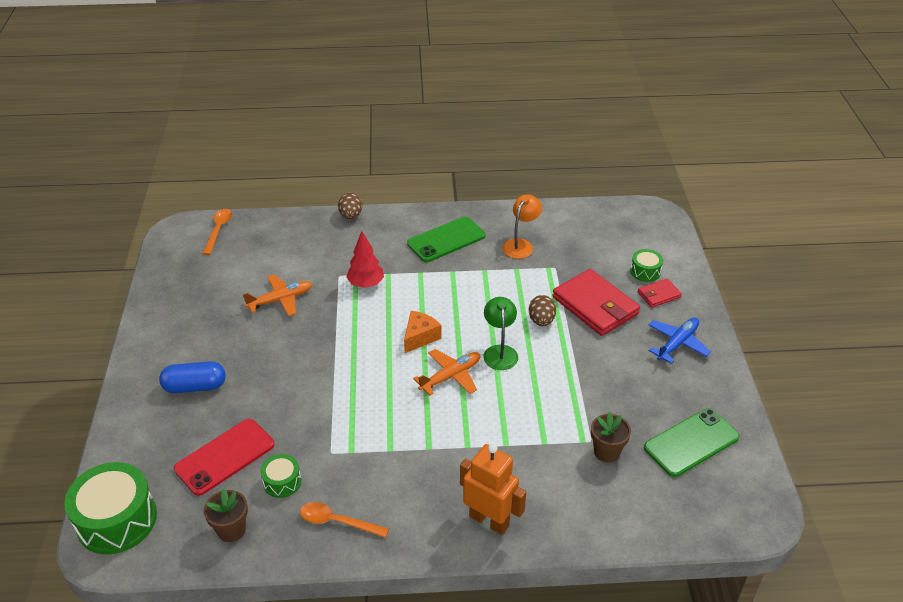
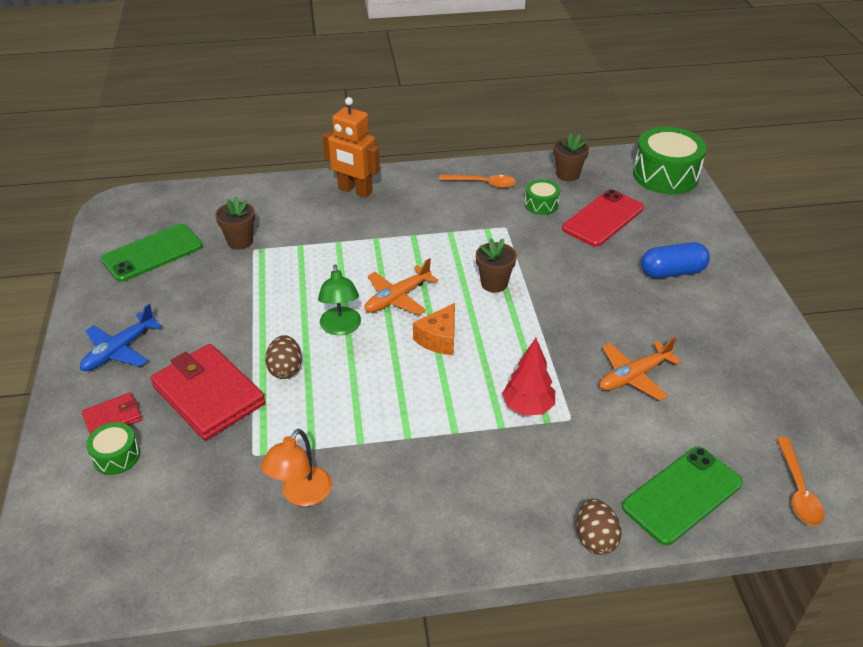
camera: 175 degrees right, 0 degrees up
green phone [407,216,485,262] -> green phone moved to [622,447,743,545]
none -> brown flower pot [476,238,517,293]

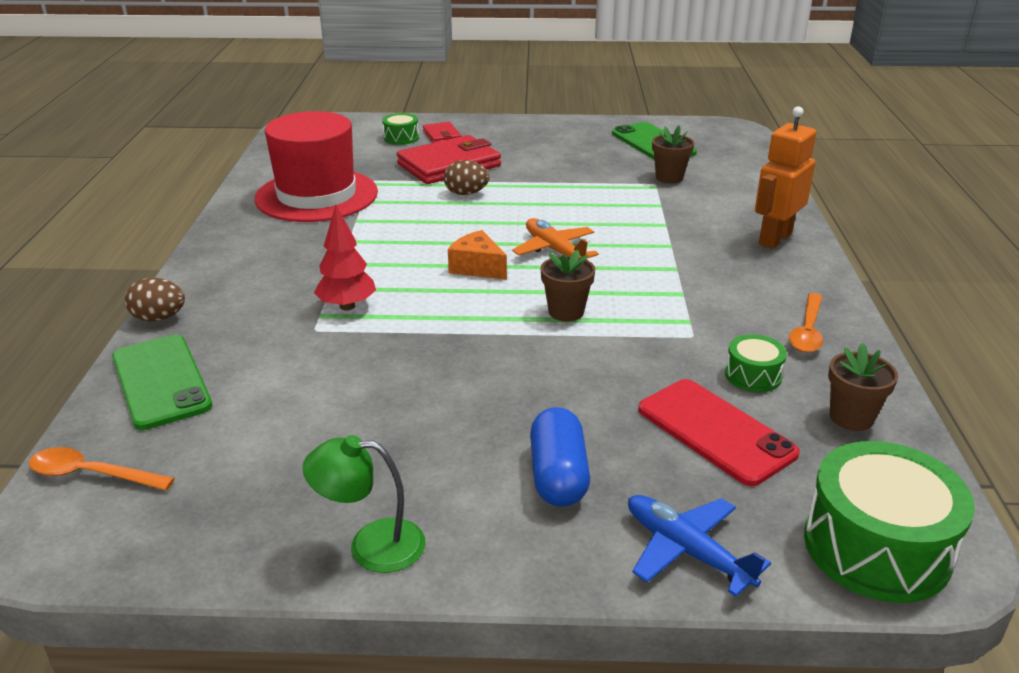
camera: 100 degrees right, 10 degrees down
blue plane [80,304,162,371] -> blue plane moved to [628,495,771,597]
orange lamp [261,429,332,506] -> red hat [255,111,378,222]
green lamp [318,264,361,335] -> green lamp moved to [302,435,425,573]
orange plane [600,337,682,401] -> none

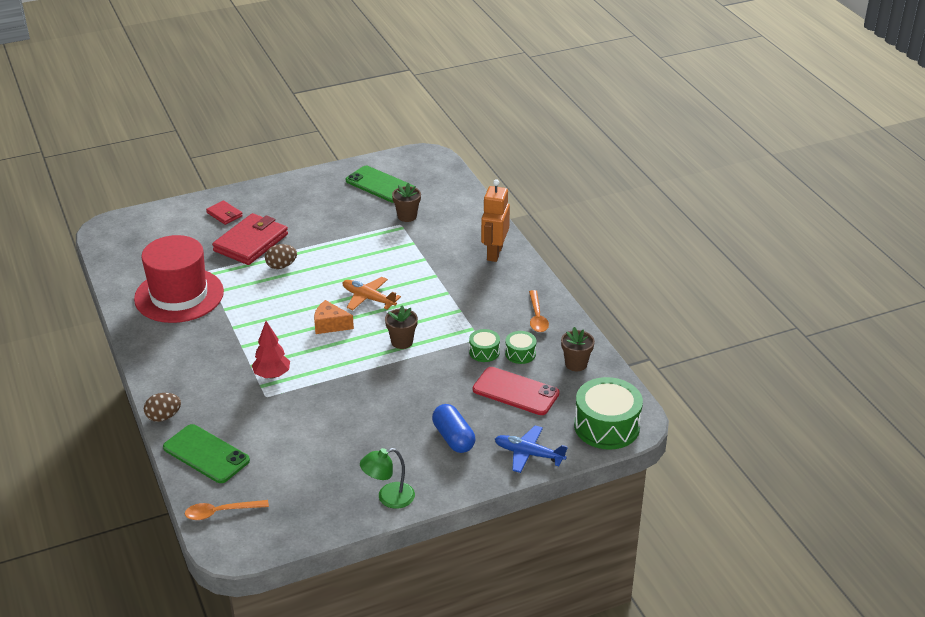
camera: 25 degrees left, 5 degrees up
green drum [382,113,419,145] -> green drum moved to [469,329,500,362]

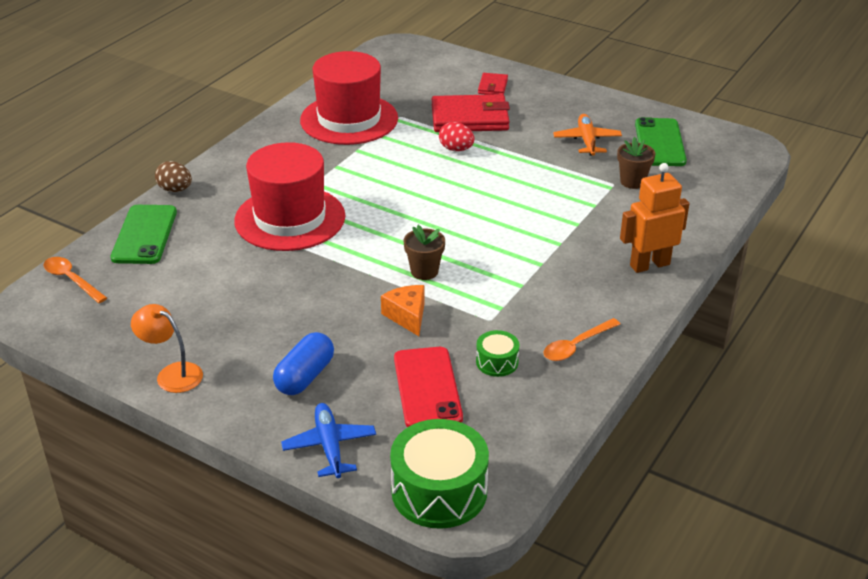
camera: 55 degrees right, 0 degrees up
red tree [252,321,290,379] -> red hat [234,142,345,251]
brown egg [265,244,297,269] -> red egg [439,122,475,151]
orange cheese [314,300,354,334] -> orange cheese moved to [381,285,425,336]
orange plane [342,277,401,310] -> orange plane moved to [553,114,622,156]
green lamp [360,448,415,509] -> orange lamp [131,304,203,393]
green drum [469,329,500,362] -> none
brown flower pot [561,327,595,371] -> none

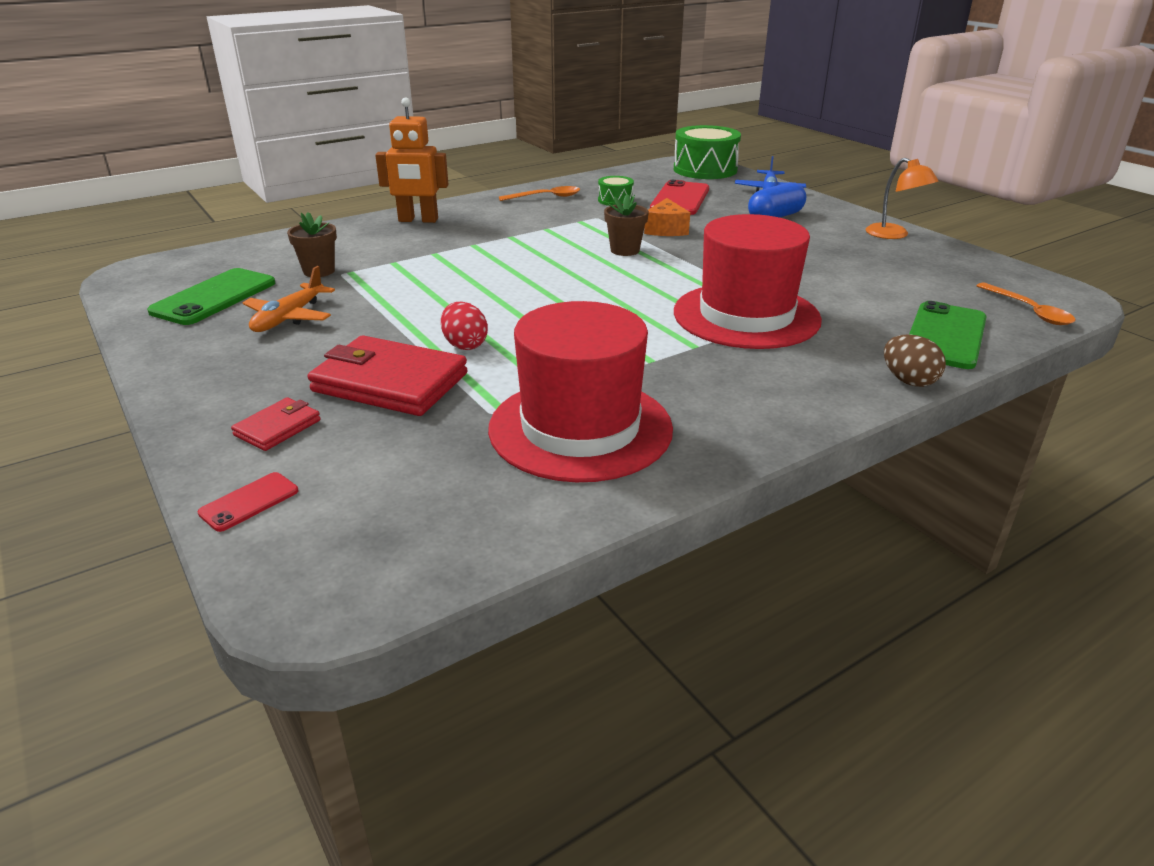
camera: 155 degrees left, 5 degrees down
none -> red phone [198,472,298,532]

